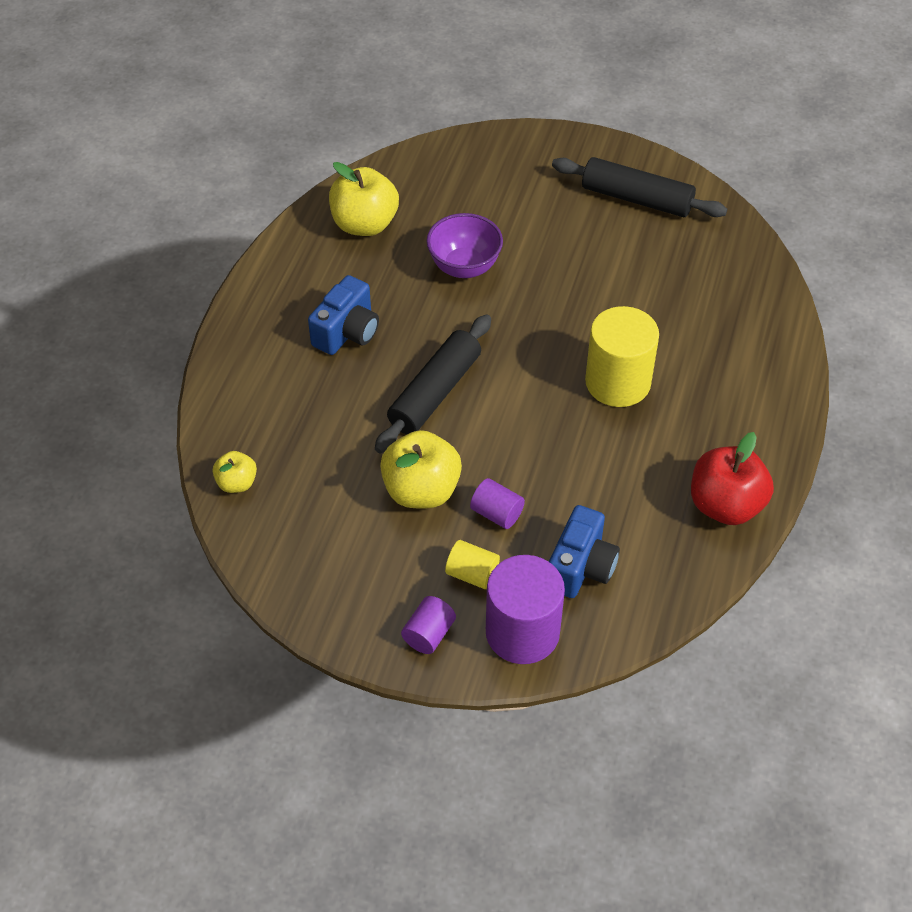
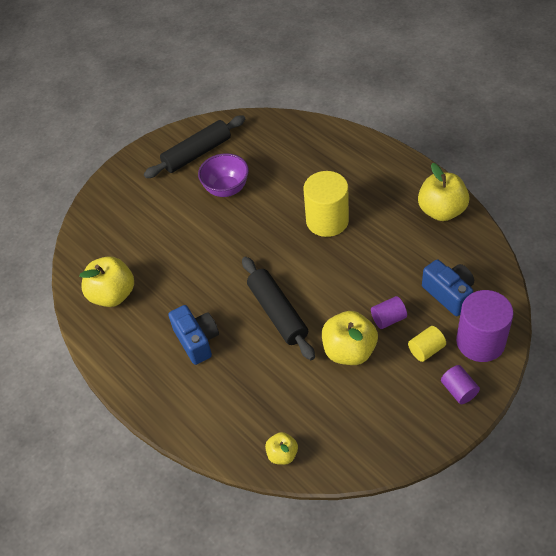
camera: 55 degrees left, 0 degrees up
purple bowl [427,213,503,278] -> purple bowl moved to [198,153,249,197]
red apple [691,432,774,525] -> yellow apple [418,163,470,221]

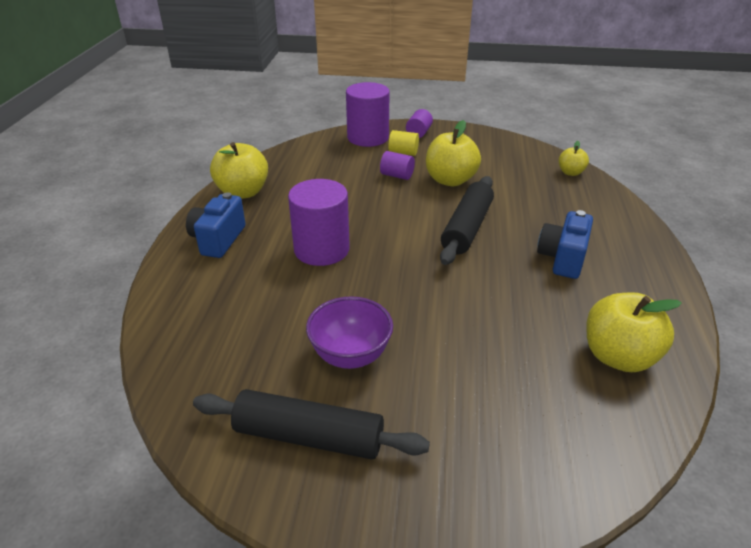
camera: 135 degrees left, 15 degrees down
yellow cylinder [304,171,349,237] -> purple cylinder [288,179,350,266]
blue camera [422,259,474,316] -> blue camera moved to [186,192,246,258]

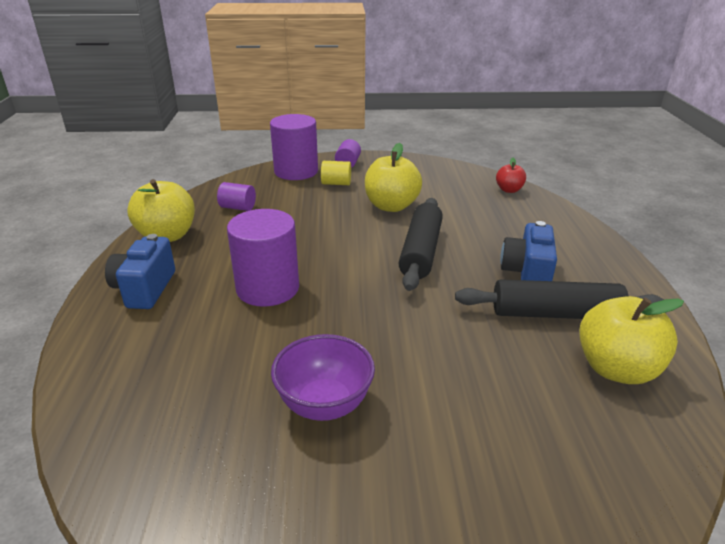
camera: 10 degrees left, 5 degrees down
black rolling pin [193,389,430,460] -> black rolling pin moved to [455,279,665,319]
purple cylinder [380,151,415,180] -> purple cylinder moved to [217,182,256,211]
yellow apple [559,141,589,176] -> red apple [496,158,526,193]

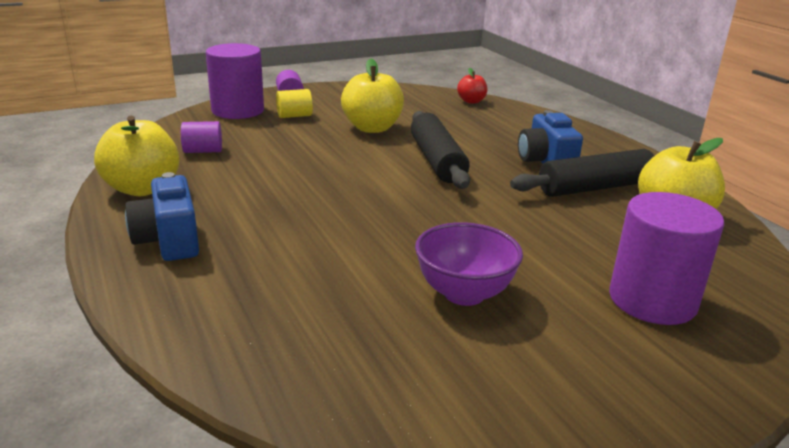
camera: 25 degrees left, 5 degrees down
purple cylinder [227,209,299,307] -> purple cylinder moved to [609,192,724,325]

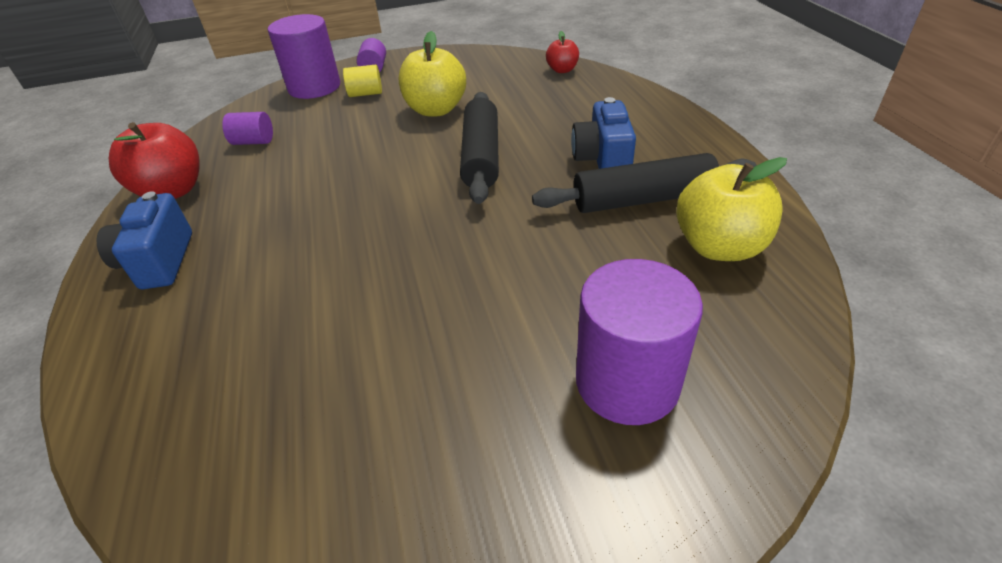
camera: 15 degrees right, 15 degrees up
yellow apple [94,116,179,196] -> red apple [109,122,200,199]
purple bowl [415,222,523,306] -> none

